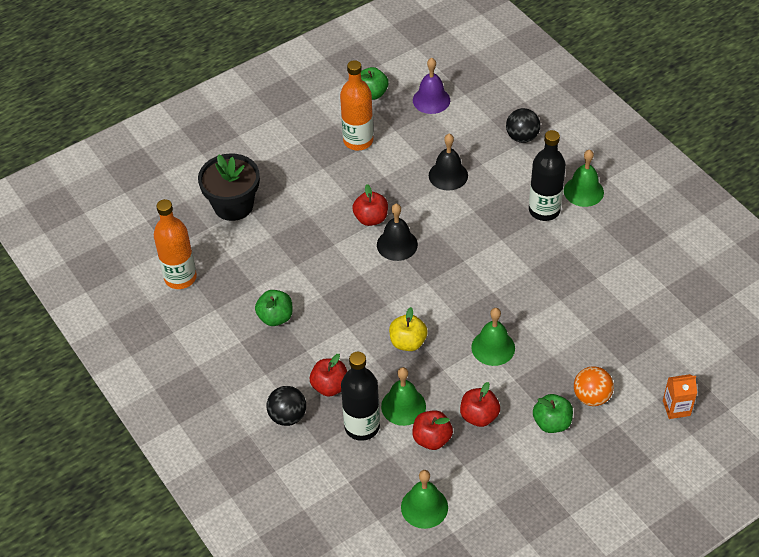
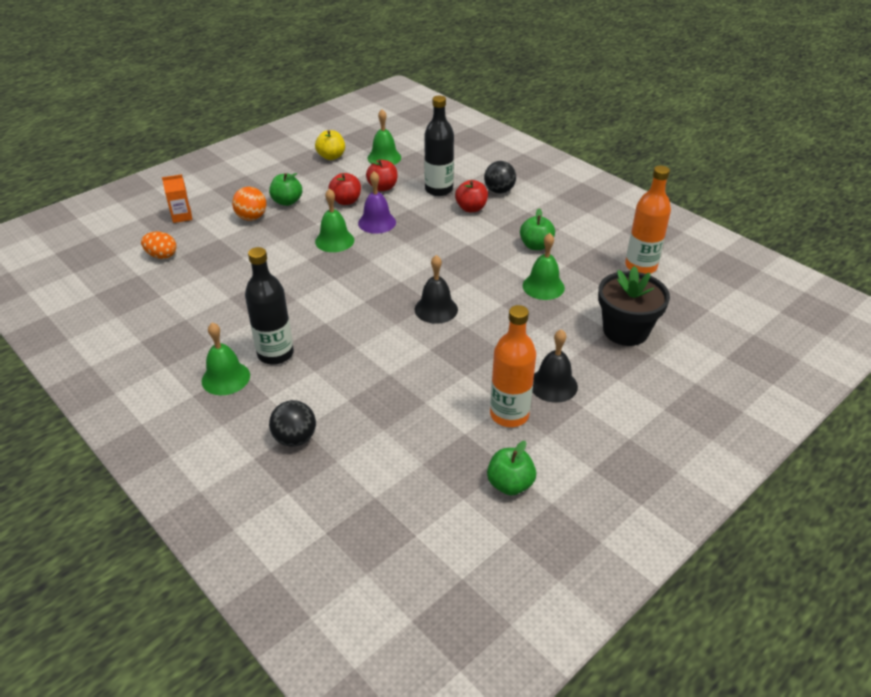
camera: 170 degrees right, 10 degrees down
red apple [352,184,388,226] -> none
green bell [381,367,426,426] -> green bell moved to [523,233,565,300]
yellow apple [389,307,428,351] -> yellow apple moved to [315,130,345,160]
purple bell [413,58,450,114] -> purple bell moved to [358,171,396,234]
black bell [429,134,468,191] -> black bell moved to [532,329,578,403]
none -> orange egg [141,231,176,259]

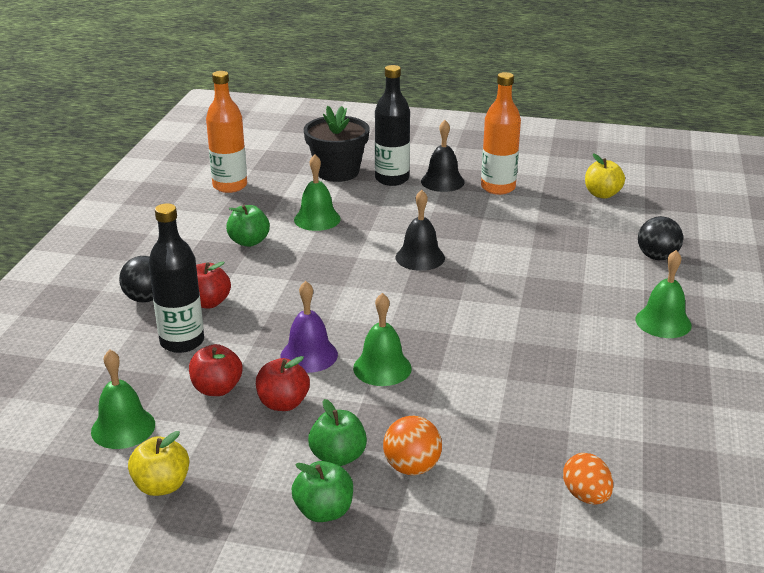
camera: 125 degrees left, 10 degrees down
orange carton [162,174,192,223] -> none
black bottle [245,247,294,365] -> black bottle moved to [375,65,410,186]
green apple [487,441,536,495] -> green apple moved to [292,461,353,522]
none -> yellow apple [585,154,625,199]

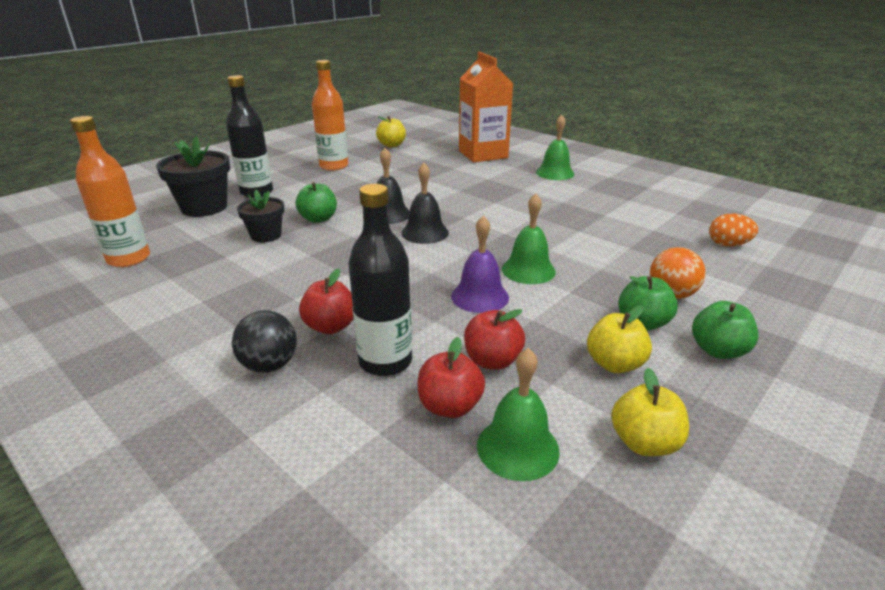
camera: 60 degrees left, 0 degrees up
green apple [226,205,270,247] -> green apple moved to [295,182,337,223]
red apple [256,356,310,411] -> red apple moved to [418,337,485,418]
green bell [294,154,341,231] -> black flower pot [237,190,284,243]
black bell [421,120,465,192] -> black bell moved to [401,163,449,244]
black ball [638,216,683,260] -> orange carton [459,52,513,162]
none -> yellow apple [587,305,652,373]

